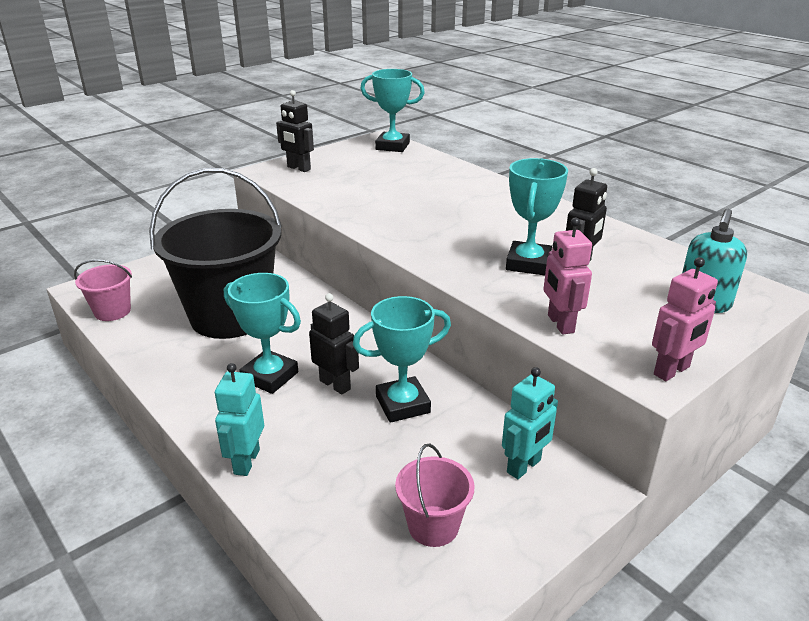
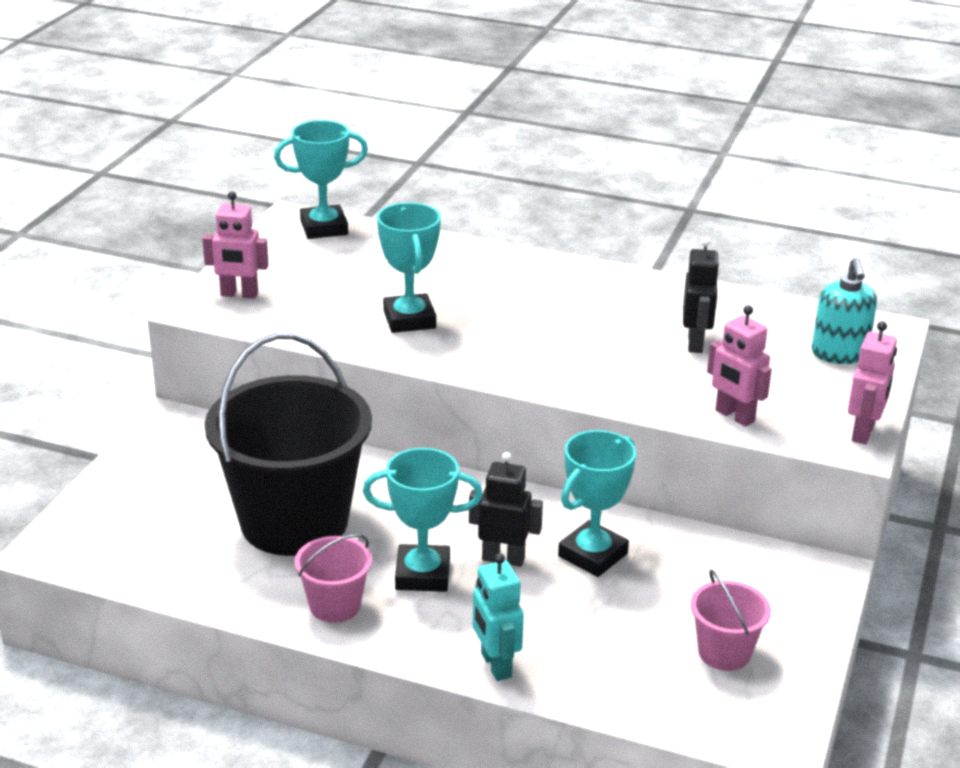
camera: 30 degrees left, 0 degrees up
pink bucket [74,259,132,321] -> pink bucket moved to [295,534,372,623]
black robot [276,90,314,172] -> pink robot [202,191,269,299]
turquoise robot [502,367,558,479] -> none
turquoise trophy [506,158,568,275] -> turquoise trophy moved to [377,203,441,333]

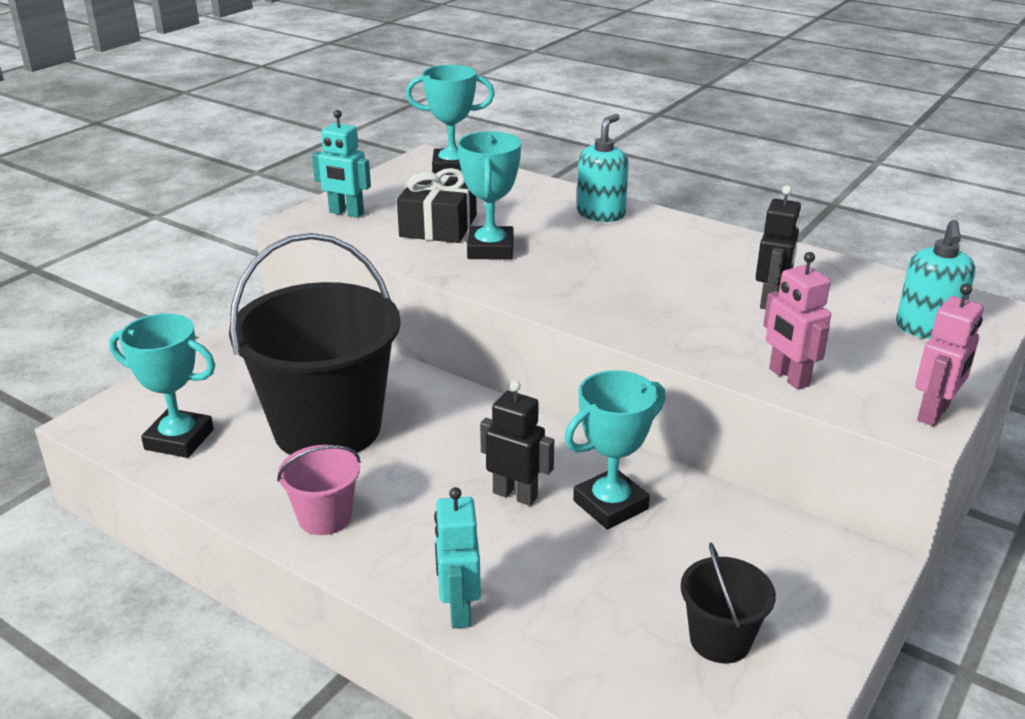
camera: 15 degrees right, 0 degrees up
pink robot [202,191,269,299] -> turquoise robot [312,110,371,218]
turquoise trophy [363,448,483,592] -> turquoise trophy moved to [109,313,215,458]
pink bucket [691,569,771,671] -> black bucket [681,543,776,663]
none -> black gift [397,168,477,243]
none -> turquoise soap dispenser [577,114,629,222]

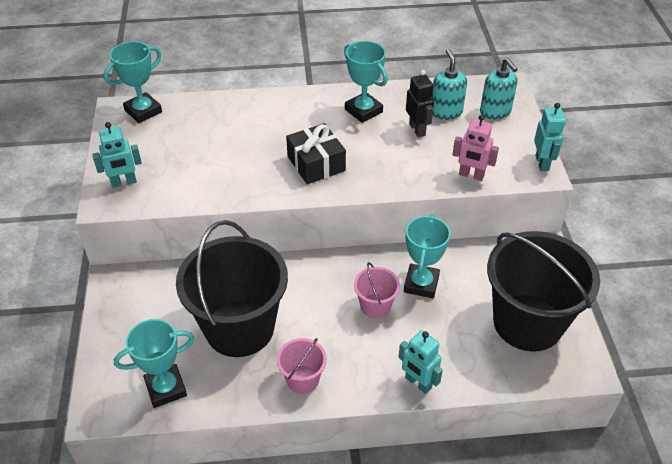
camera: 40 degrees left, 15 degrees up
black gift [397,168,477,243] -> black gift moved to [286,123,346,184]
turquoise trophy [458,131,521,260] -> turquoise trophy moved to [344,41,388,123]
black robot [480,381,554,506] -> pink bucket [354,262,400,318]
turquoise soap dispenser [577,114,629,222] -> turquoise soap dispenser moved to [432,49,467,120]
black bucket [681,543,776,663] -> black bucket [487,231,600,352], size x2.25
pink robot [915,284,984,426] -> turquoise robot [534,103,566,171]

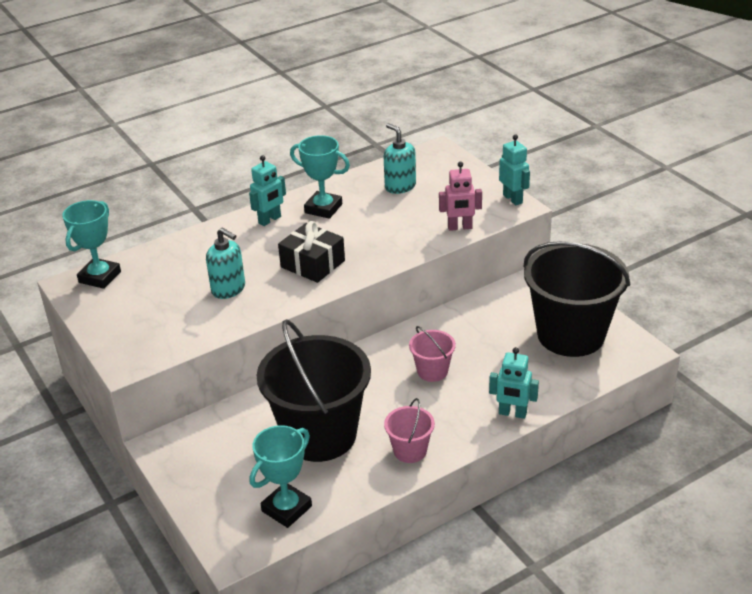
camera: 25 degrees left, 10 degrees down
turquoise robot [92,122,142,188] -> turquoise robot moved to [249,155,286,226]
turquoise trophy [404,214,450,298] -> none
black robot [406,70,434,137] -> none
turquoise soap dispenser [480,58,518,120] -> turquoise soap dispenser moved to [206,227,245,299]

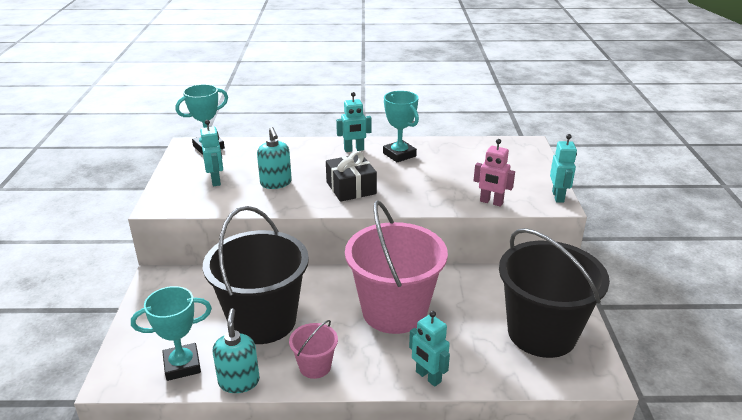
camera: 30 degrees right, 5 degrees down
turquoise soap dispenser [384,123,416,194] -> turquoise soap dispenser moved to [213,308,260,393]
pink bucket [409,326,456,382] -> pink bucket [345,200,448,334], size x2.25
none -> turquoise robot [200,120,223,186]

